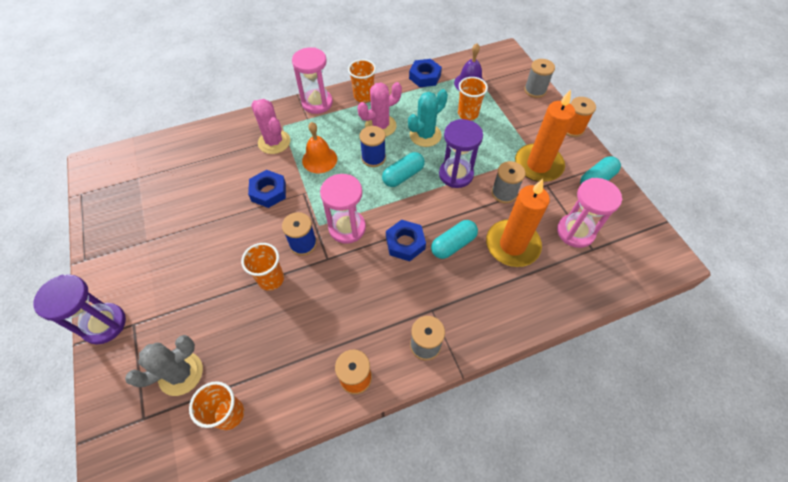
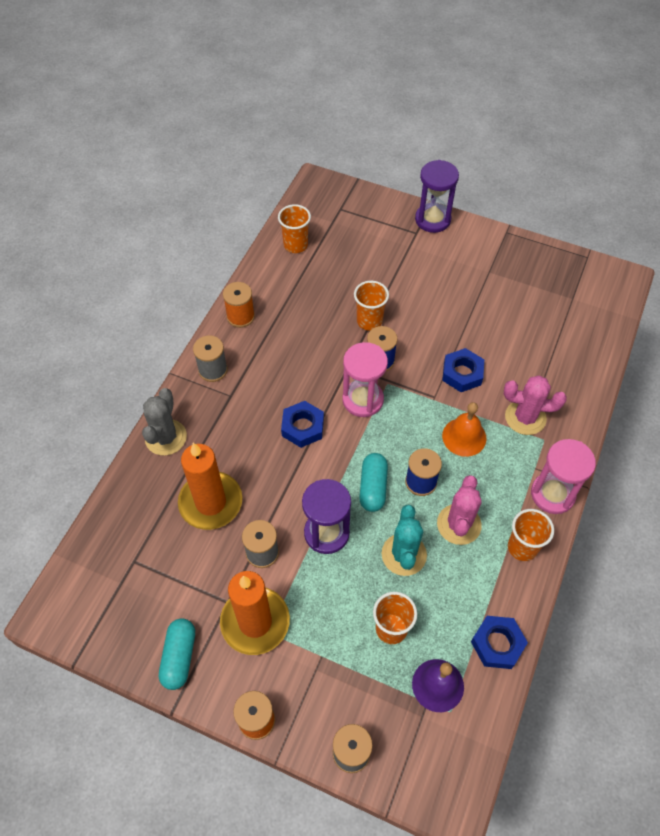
camera: 135 degrees right, 0 degrees up
grey cactus [125,335,203,396] -> grey cactus moved to [142,388,187,456]
turquoise capsule [431,220,478,259] -> none
pink hourglass [557,178,622,248] -> none

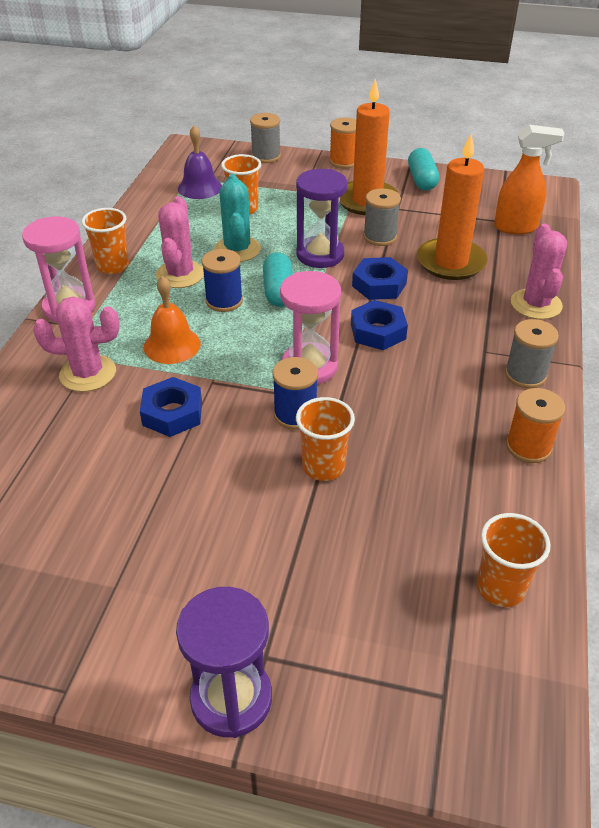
camera: 170 degrees right, 15 degrees down
grey cactus [142,388,187,456] -> pink cactus [511,224,567,319]
blue nut [471,616,528,669] -> blue nut moved to [352,257,408,300]
none -> orange spray bottle [494,125,565,235]

